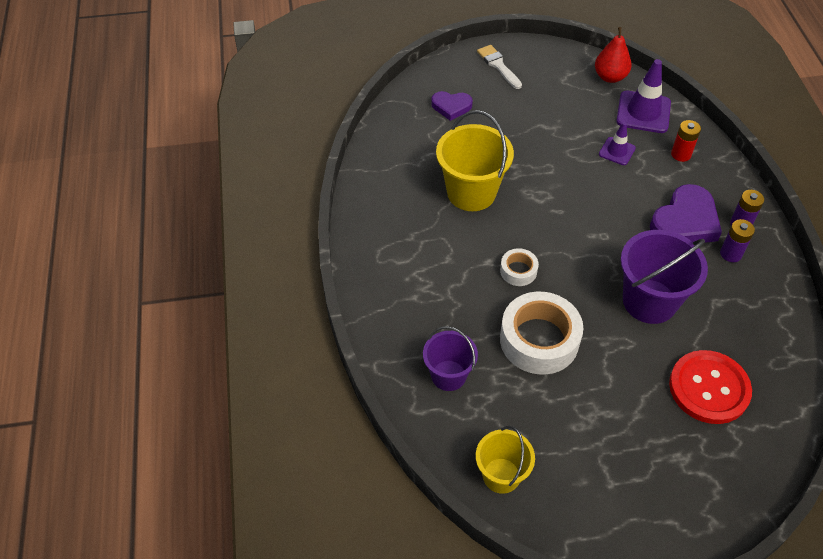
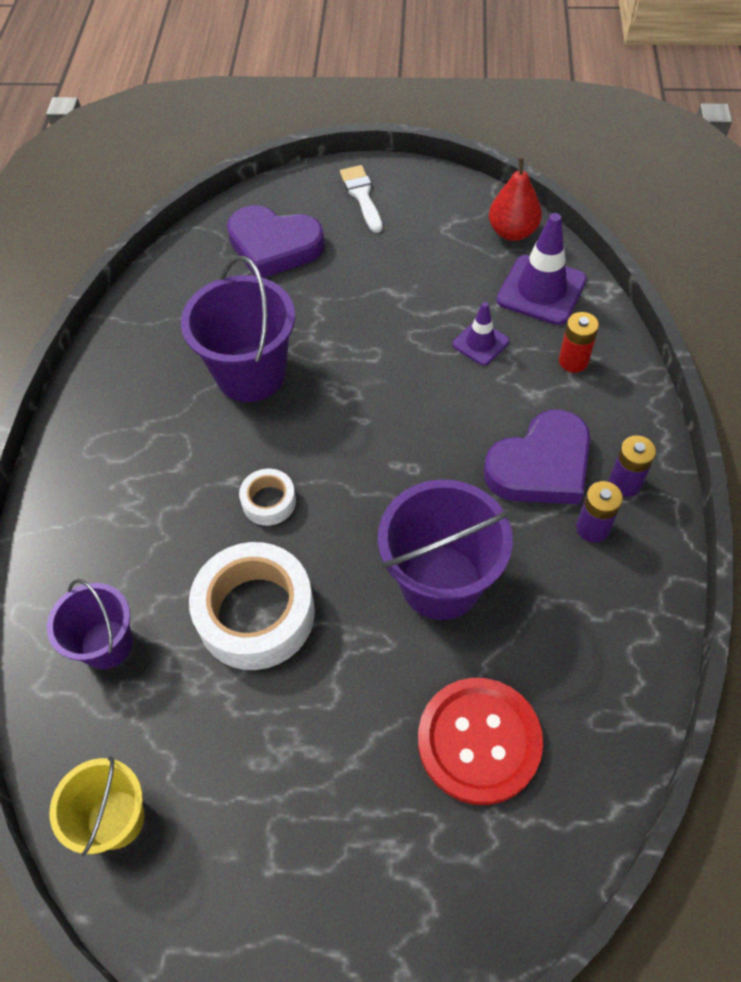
camera: 15 degrees right, 5 degrees up
purple heart [431,91,473,121] -> purple heart [227,205,324,278], size x1.71
yellow bucket [436,110,514,211] -> purple bucket [181,256,295,402]

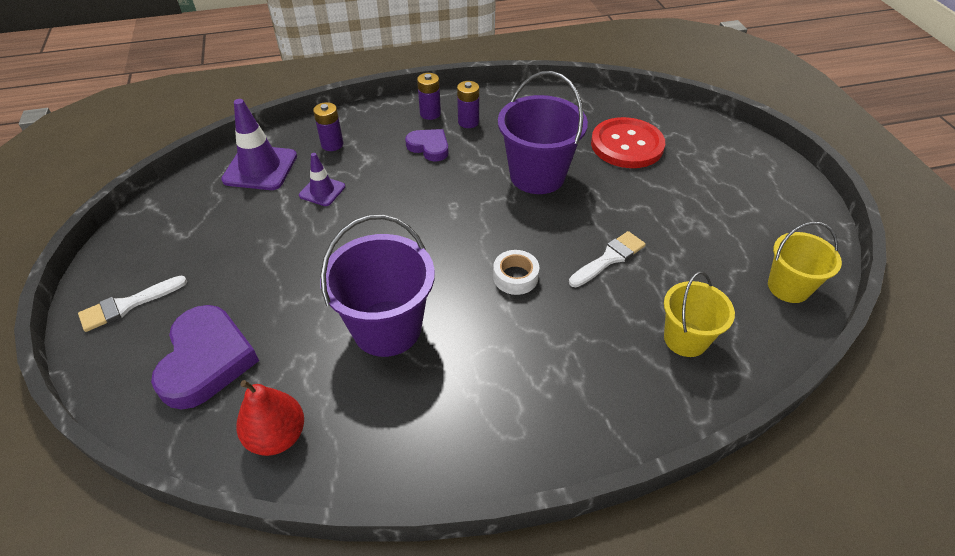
camera: 110 degrees left, 10 degrees down
purple bucket [47,579,133,669] -> yellow bucket [664,271,735,357]
white tape [189,542,315,670] -> white brush [569,231,646,287]
purple heart [484,410,590,504] -> purple heart [405,129,449,161], size x0.59
red pear [489,158,542,241] -> red pear moved to [236,380,304,456]
red battery [559,312,599,373] -> purple battery [313,102,343,151]

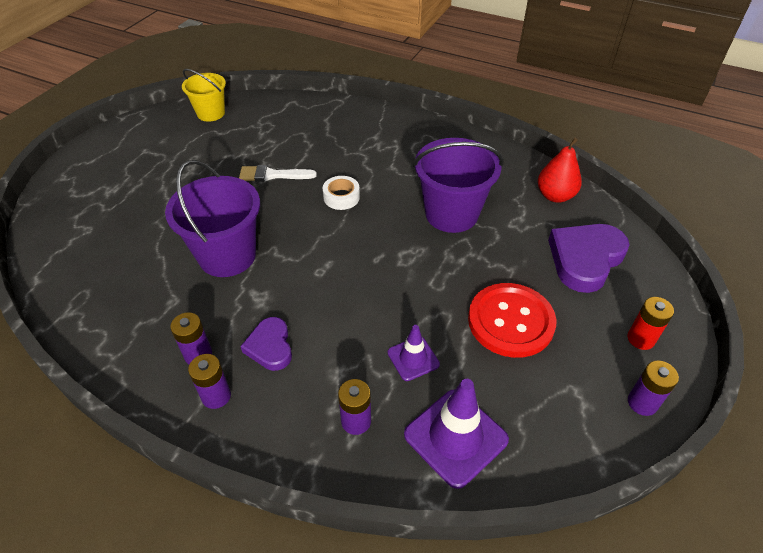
camera: 140 degrees left, 0 degrees up
white brush [78,276,187,332] -> red battery [627,297,674,350]
red button [591,117,665,168] -> red button moved to [468,283,556,358]
yellow bucket [664,271,735,357] -> none
none -> purple battery [628,361,679,416]

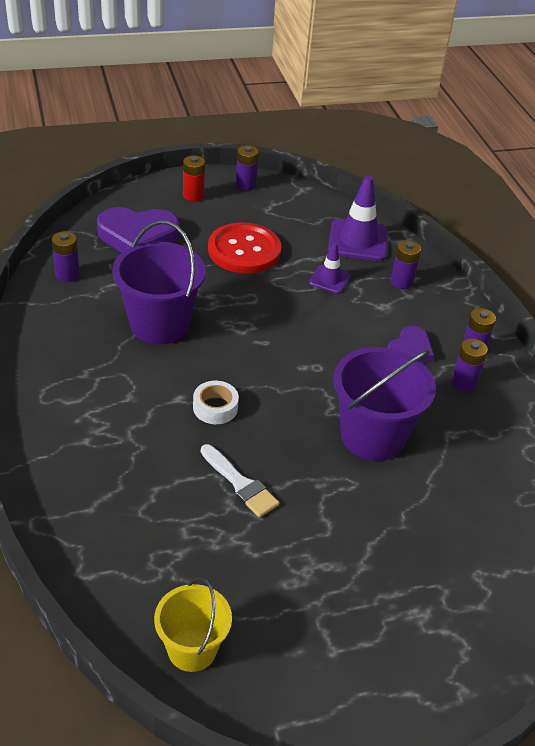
camera: 135 degrees left, 5 degrees down
red pear [538,138,582,202] -> purple battery [52,231,80,282]

